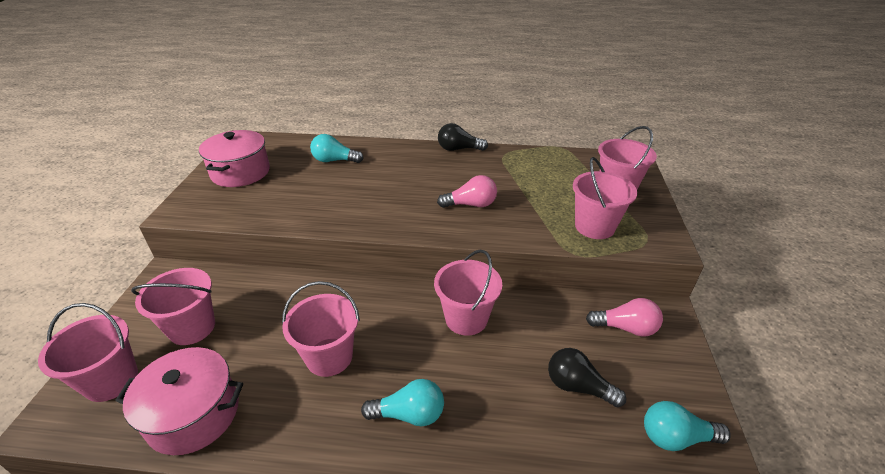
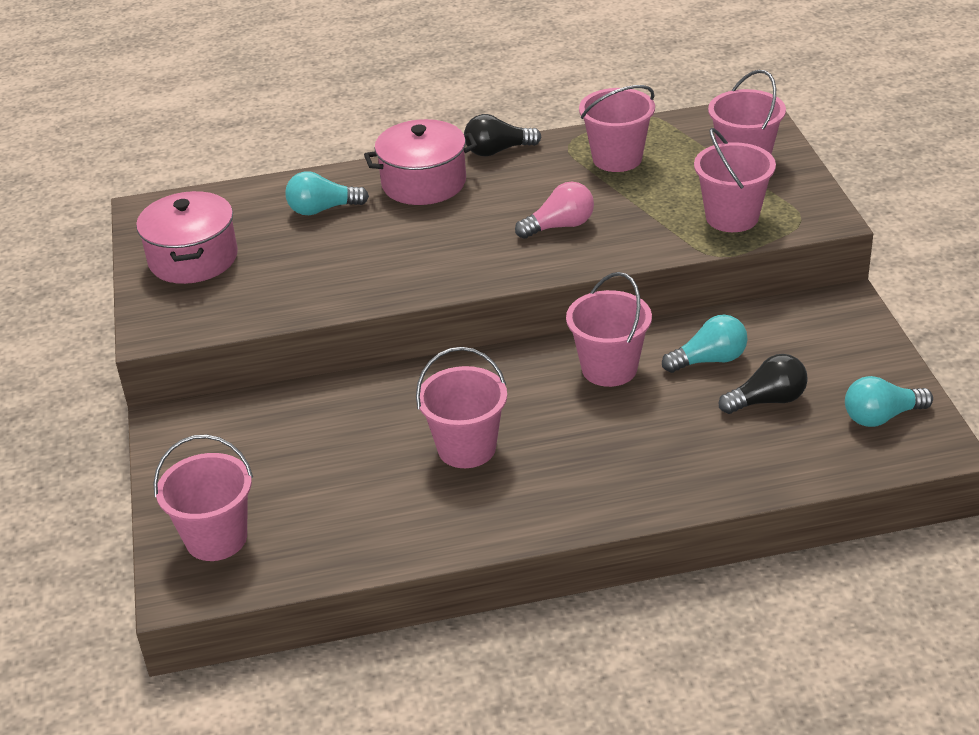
camera: 15 degrees left, 0 degrees up
pink pot [115,347,243,455] -> pink pot moved to [364,119,478,205]
pink bucket [131,268,215,345] -> pink bucket moved to [579,85,655,172]
turquoise light bulb [361,379,444,426] -> turquoise light bulb moved to [662,314,747,373]
black light bulb [548,348,626,407] -> black light bulb turned 150 degrees clockwise [719,354,808,414]
pink light bulb [586,298,663,337] -> none

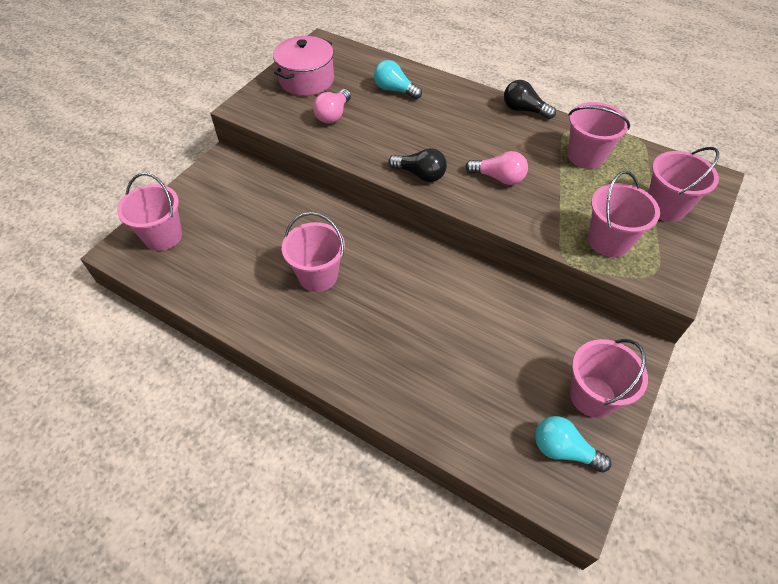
camera: 40 degrees right, 15 degrees up
pink pot [364,119,478,205] -> none
pink bucket [566,272,652,387] -> pink bucket moved to [570,339,648,418]
turquoise light bulb [662,314,747,373] -> none
black light bulb [719,354,808,414] -> black light bulb moved to [388,148,447,182]
none -> pink light bulb [313,89,351,124]

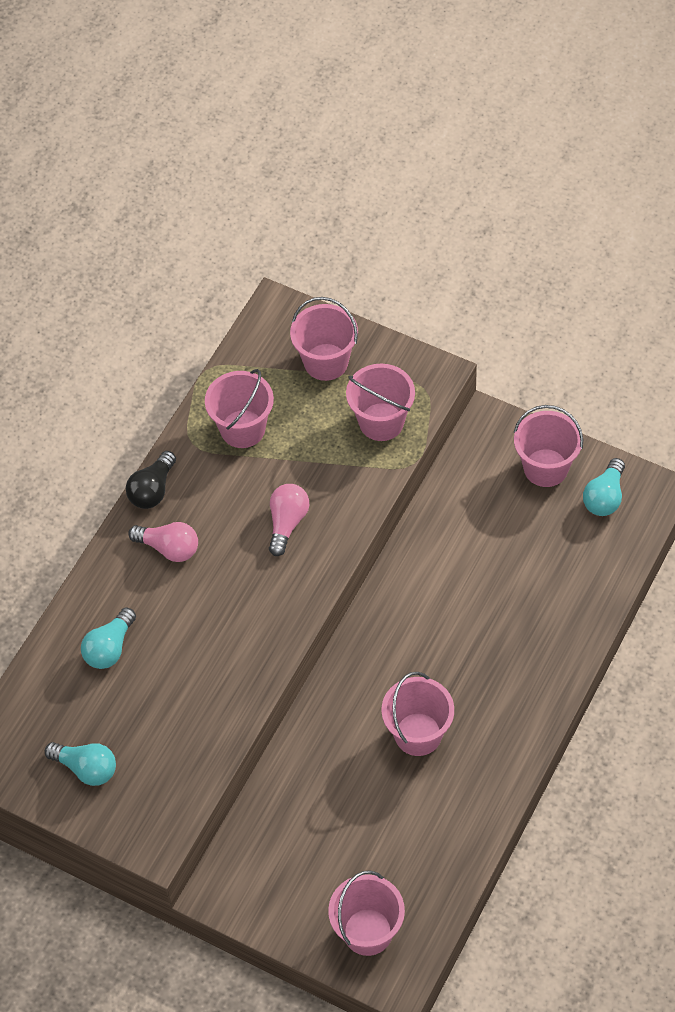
camera: 90 degrees left, 5 degrees up
pink pot [273,36,334,96] -> turquoise light bulb [45,742,116,786]
pink light bulb [313,89,351,124] -> pink light bulb moved to [128,522,198,562]
black light bulb [388,148,447,182] -> none

